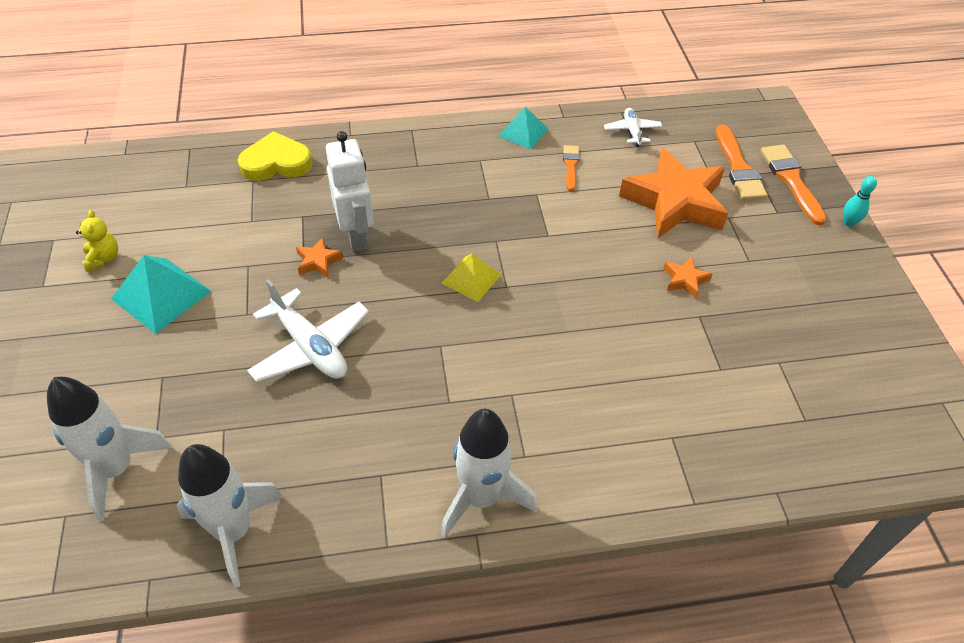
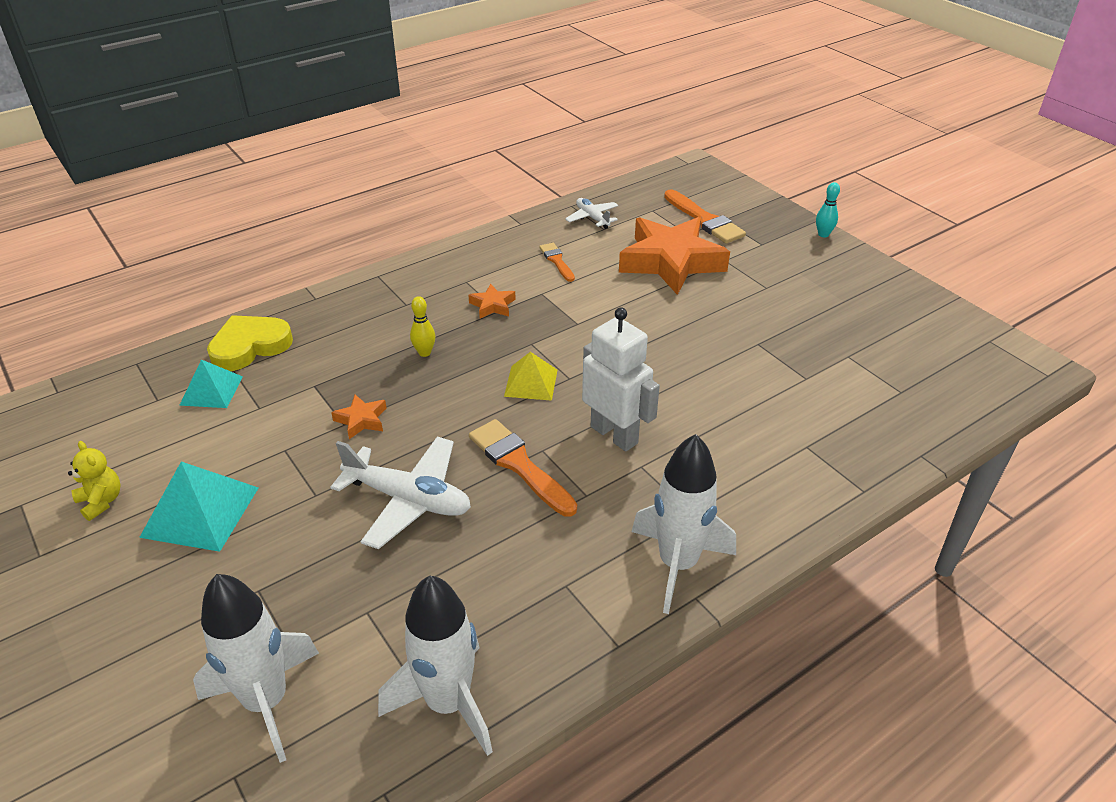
camera: 25 degrees left, 10 degrees down
white robot [326,131,374,251] -> white robot moved to [582,307,660,452]
turquoise pyramid [499,107,548,149] -> turquoise pyramid moved to [179,359,243,408]
orange star [664,257,713,298] -> orange star moved to [468,284,516,319]
orange brush [760,144,827,225] -> orange brush moved to [469,419,577,517]
none -> yellow bowling pin [410,296,435,357]

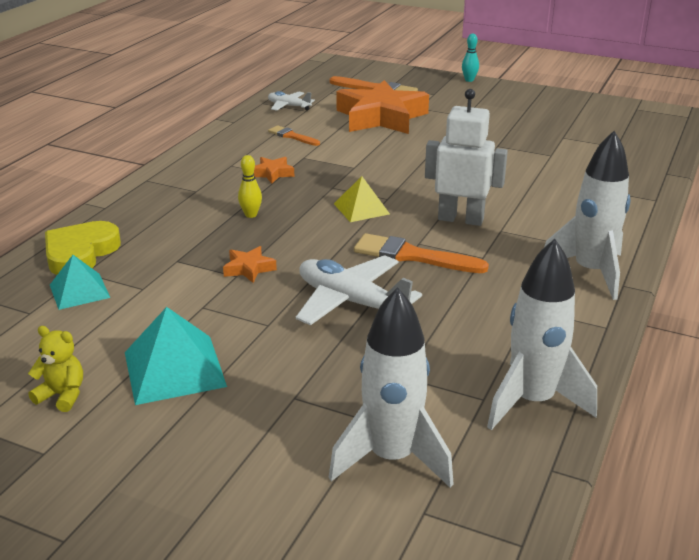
camera: 30 degrees left, 10 degrees down
white plane [330,437,471,549] -> white plane turned 135 degrees counterclockwise [296,255,422,325]

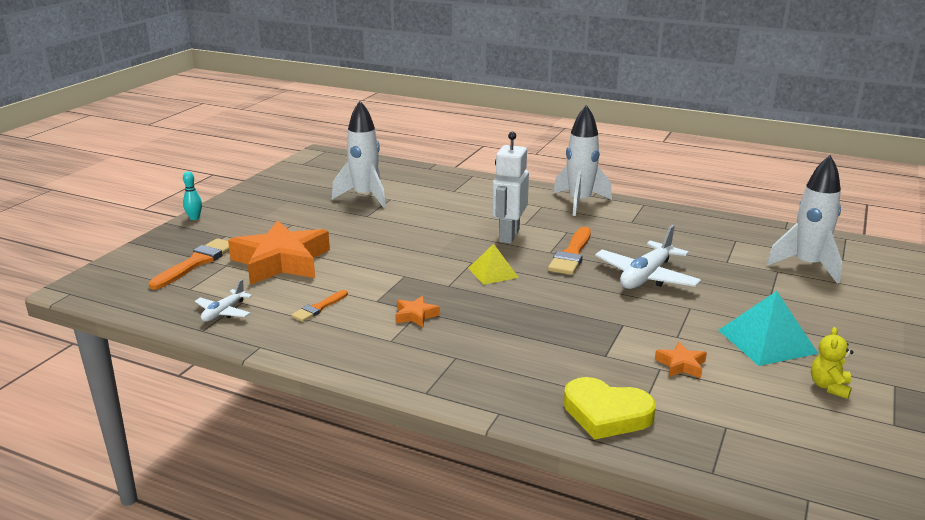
camera: 90 degrees left, 5 degrees down
turquoise pyramid [50,255,110,310] -> none
orange star [223,246,277,283] -> orange star moved to [655,342,707,378]
yellow bowling pin [238,155,262,218] -> none
white rocket [487,239,597,430] -> white rocket moved to [332,101,386,208]

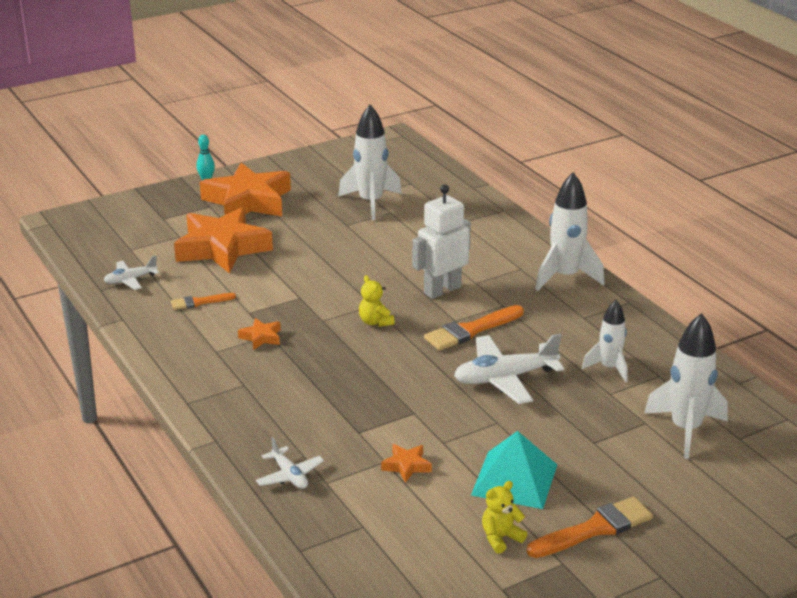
camera: 35 degrees right, 5 degrees up
orange brush [149,238,229,290] -> orange brush moved to [527,497,653,558]
yellow pyramid [468,244,519,285] -> yellow teddy bear [359,275,395,327]
yellow heart [564,377,656,440] -> white plane [256,437,324,489]
none -> orange star [200,163,291,216]
none -> white rocket [582,300,628,382]

